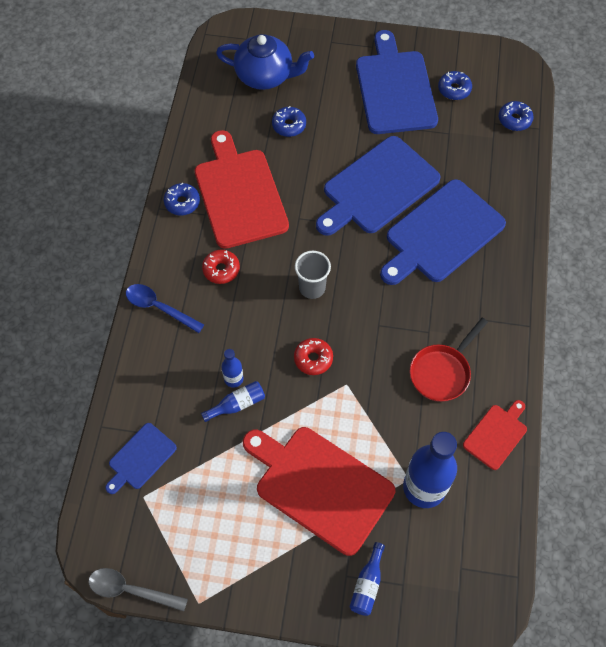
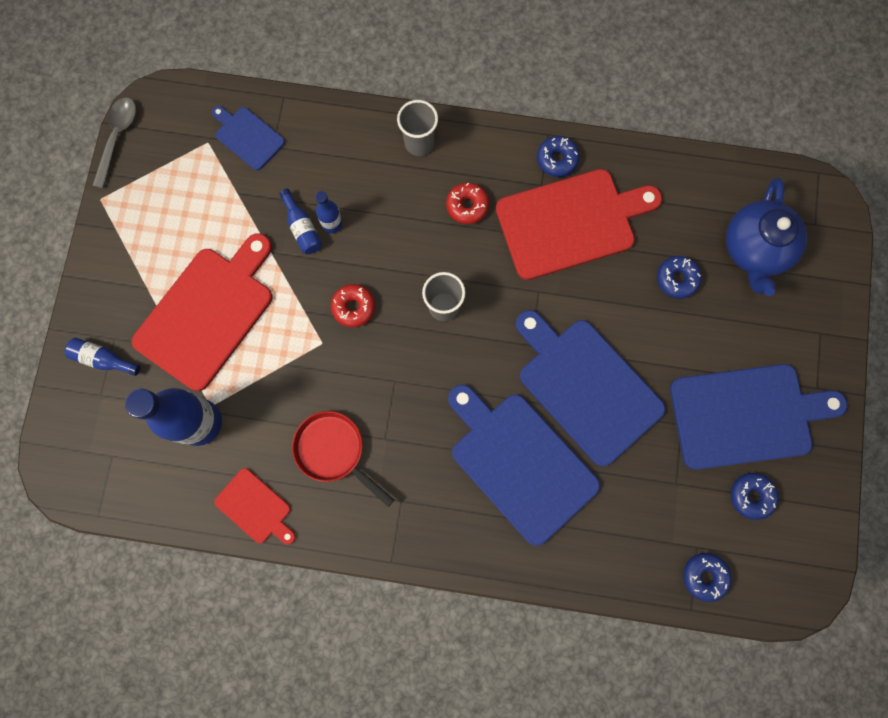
camera: 90 degrees right, 15 degrees up
blue spoon [126,284,204,333] -> grey cup [397,100,438,156]

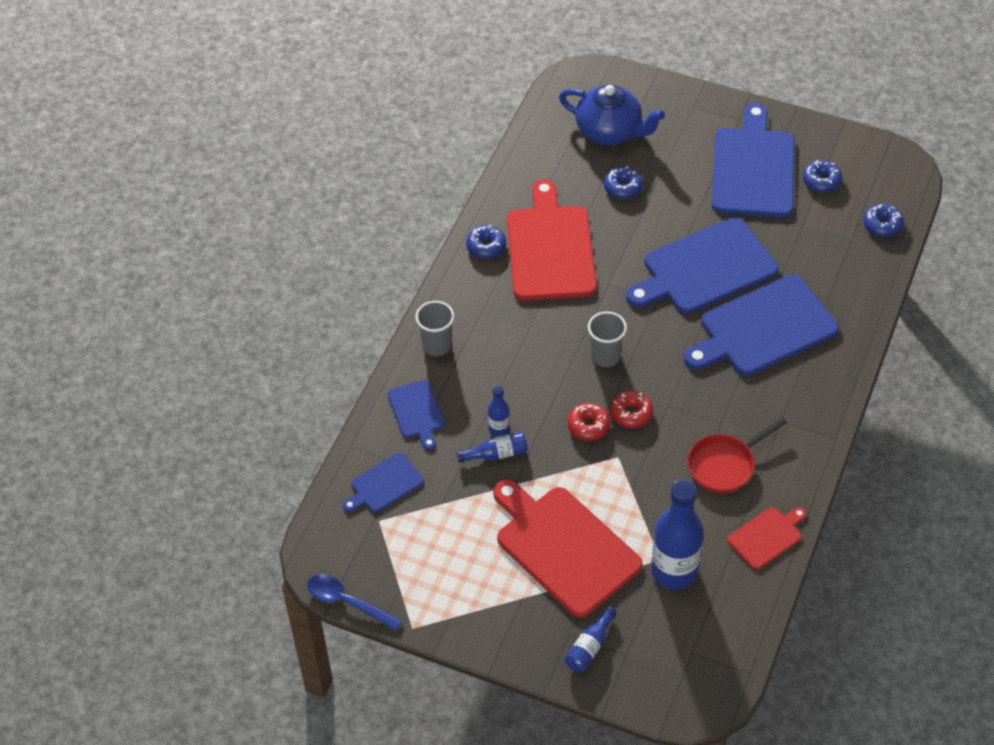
camera: 75 degrees left, 25 degrees down
grey spoon [92,98,136,189] -> blue spoon [307,574,403,631]
red donut [446,182,489,224] -> red donut moved to [610,390,653,428]
none -> blue cutting board [387,380,445,450]

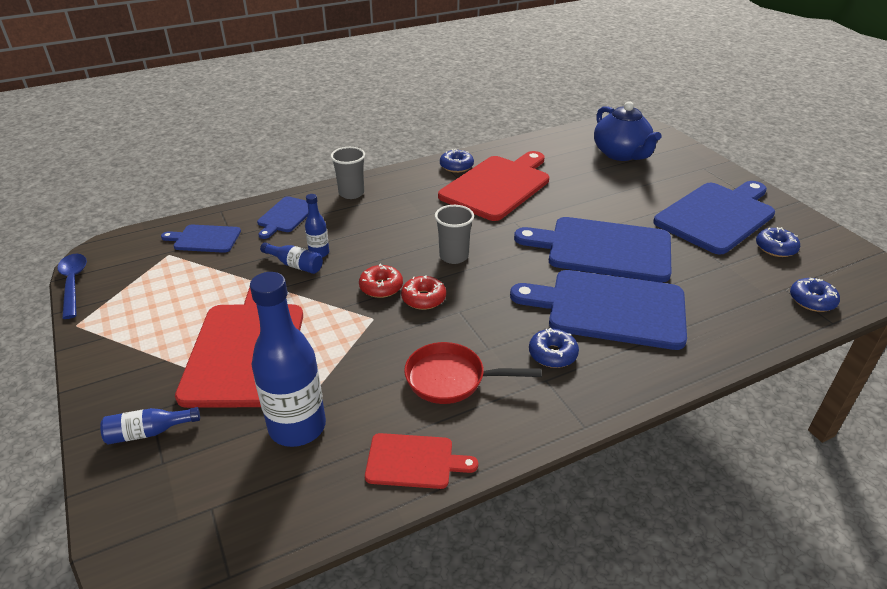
camera: 40 degrees right, 15 degrees down
blue donut [604,166,643,199] -> blue donut moved to [529,327,579,368]

